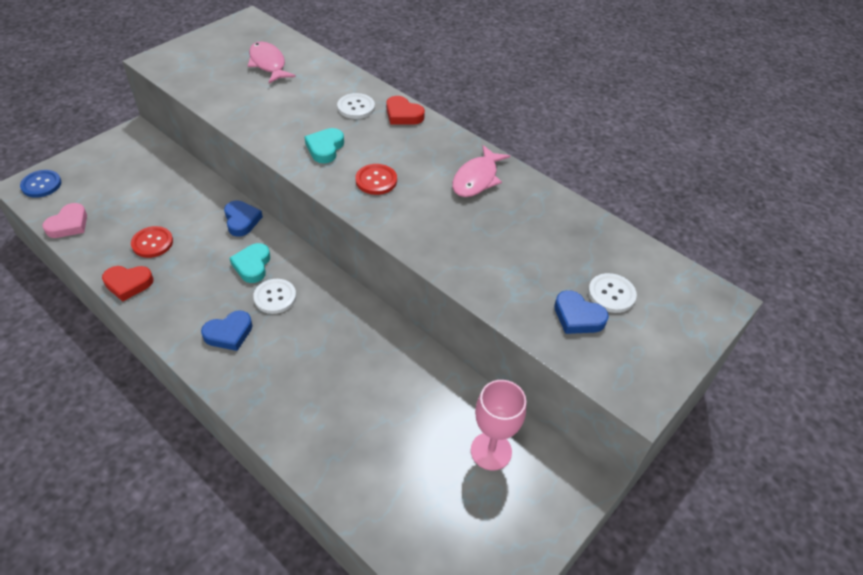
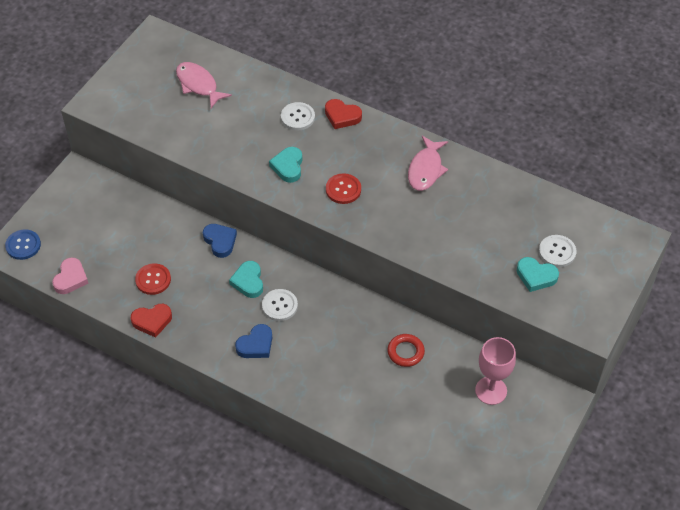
camera: 10 degrees left, 5 degrees up
blue heart [554,290,609,334] -> turquoise heart [517,257,559,292]
none -> red ring [387,334,425,367]

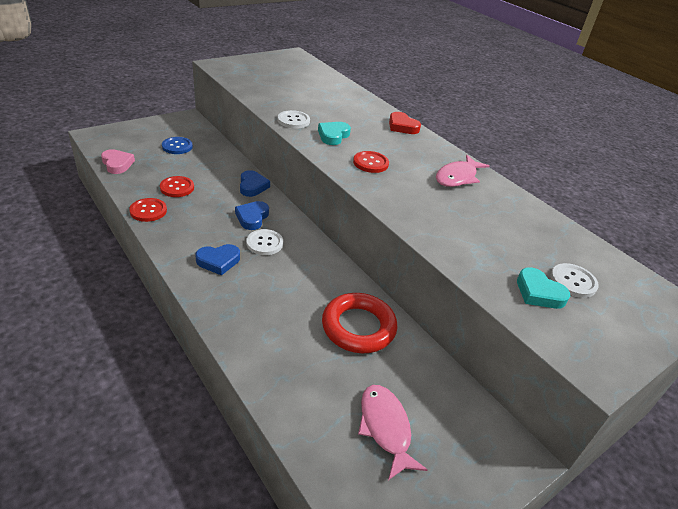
camera: 20 degrees right, 15 degrees down
blue button [5,229,41,260] -> blue button moved to [162,137,193,154]
pink heart [52,258,89,294] -> pink heart turned 75 degrees counterclockwise [101,149,135,174]
red heart [131,304,172,338] -> red button [129,198,167,222]
pink fish [176,62,232,108] -> pink fish moved to [358,385,428,480]
turquoise heart [229,261,263,298] -> blue heart [235,201,269,230]
white button [281,102,315,130] -> white button moved to [277,110,310,129]
red ring [387,334,425,367] -> red ring [322,293,397,353], size x1.76
pink goblet [475,337,516,405] -> none

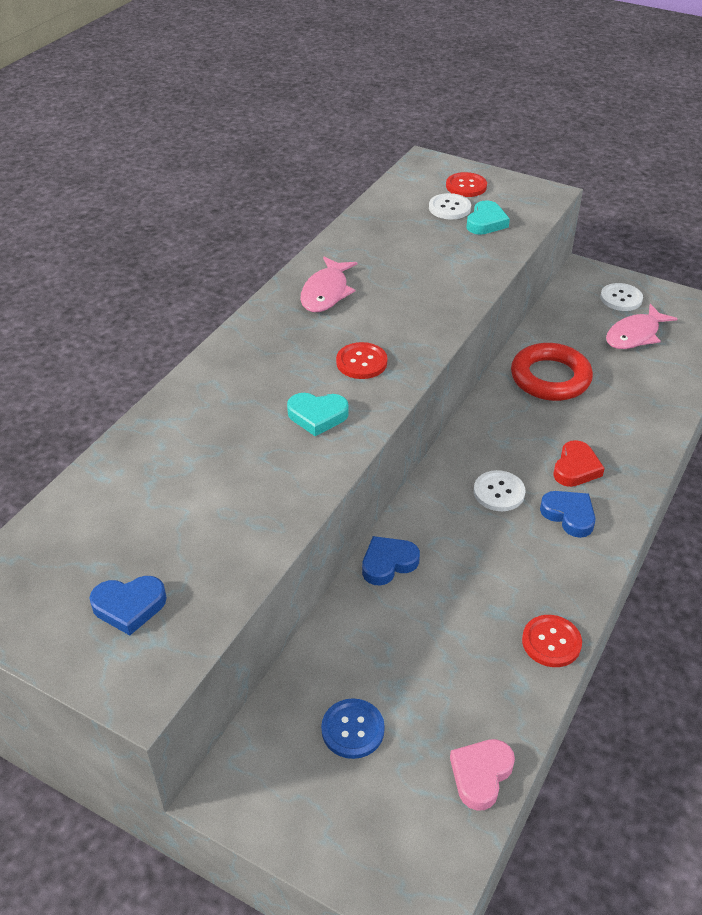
camera: 110 degrees left, 5 degrees up
red button [160,176,194,197] -> red button moved to [446,172,487,197]
blue heart [235,201,269,230] -> blue heart moved to [89,576,167,635]
white button [277,110,310,129] -> white button moved to [600,283,643,311]
red heart [389,112,421,134] -> red heart moved to [553,440,605,487]
pink fish [436,155,490,187] -> pink fish turned 90 degrees clockwise [300,257,357,312]

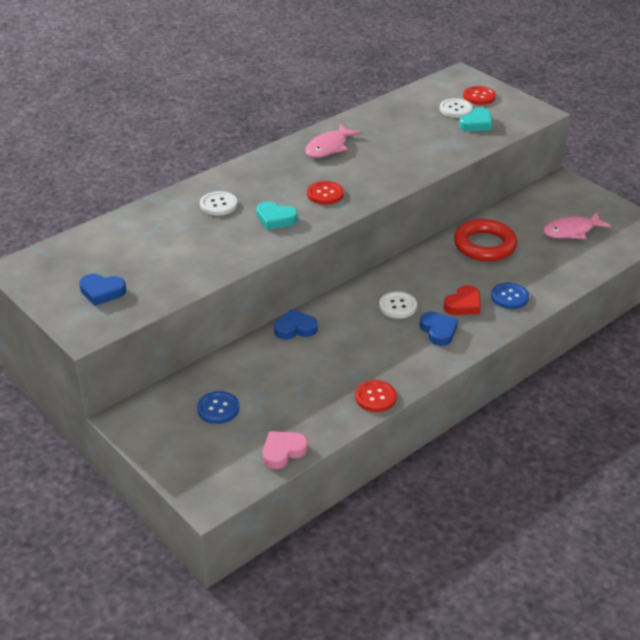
camera: 20 degrees right, 5 degrees down
white button [600,283,643,311] -> white button moved to [200,191,237,215]
none -> blue button [491,283,529,309]

